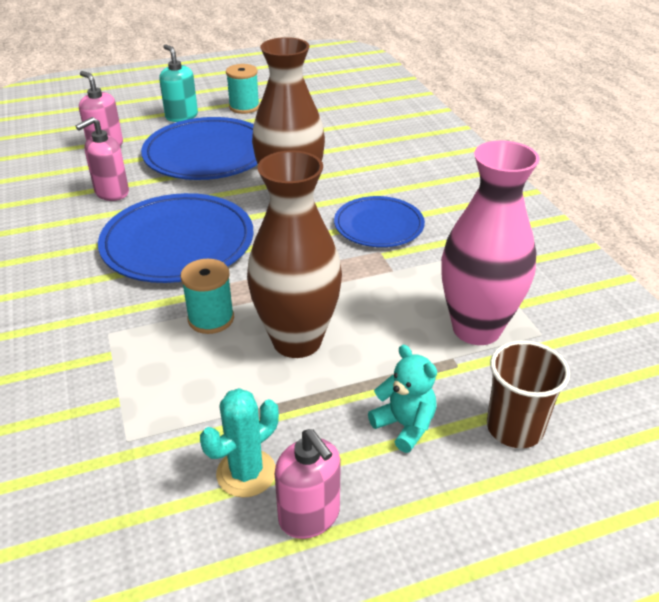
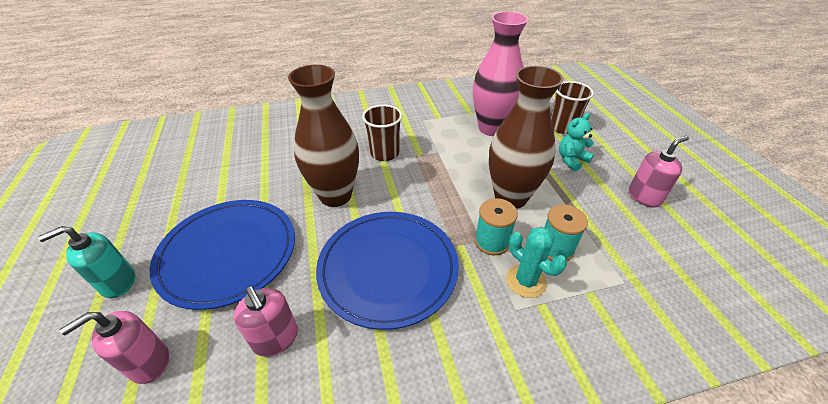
camera: 85 degrees left, 5 degrees up
turquoise cactus [200,388,279,498] -> turquoise cactus moved to [506,227,567,298]
turquoise spool [226,64,260,114] -> turquoise spool moved to [544,205,588,261]
blue plate [334,196,425,247] -> brown cup [362,105,402,161]

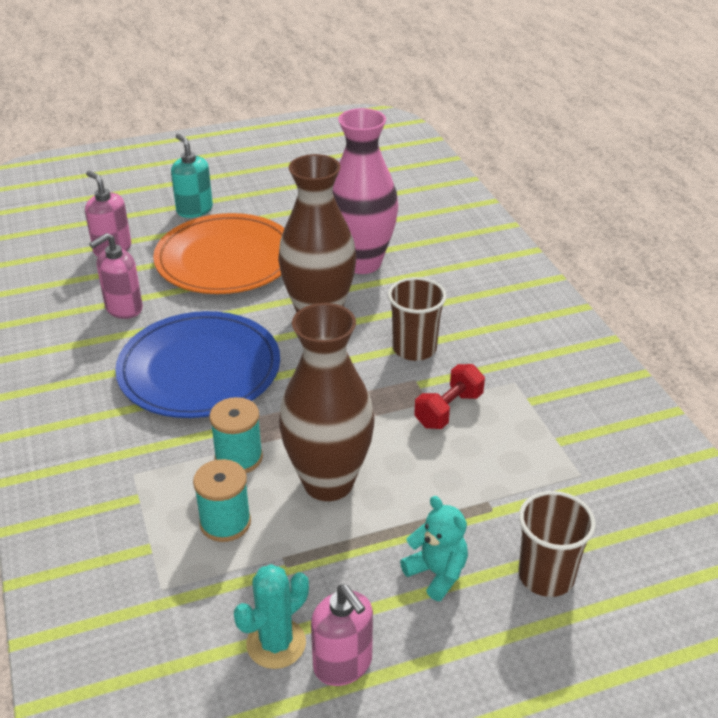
camera: 85 degrees right, 5 degrees down
blue plate [150,200,295,310] -> orange plate [153,213,284,294]
pink vase [473,11,528,136] -> pink vase moved to [333,108,398,274]
turquoise cactus [506,227,567,298] -> turquoise cactus moved to [234,564,309,669]
none -> red dumbbell [414,364,485,429]

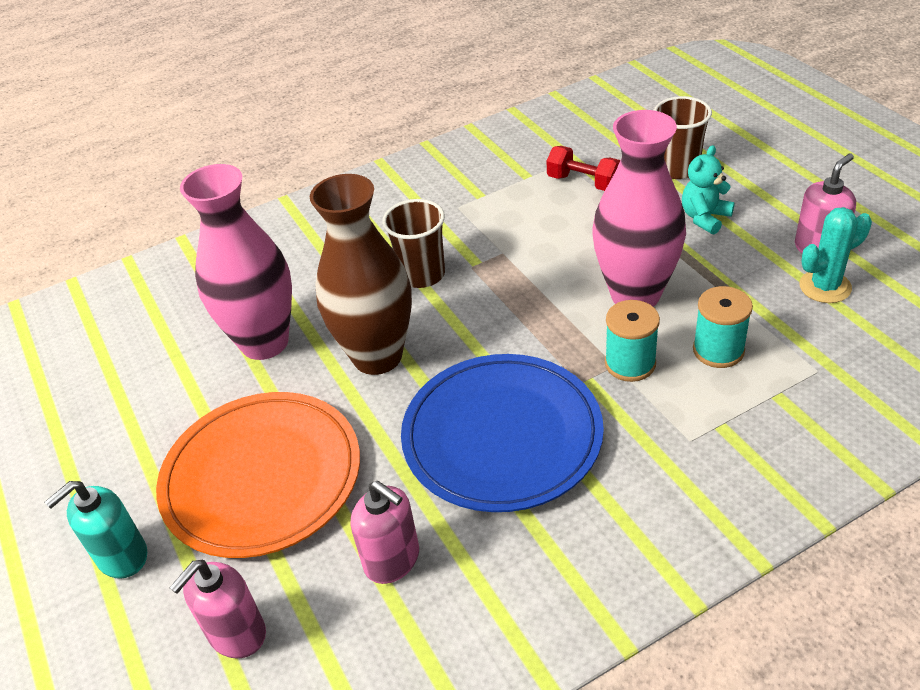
camera: 95 degrees left, 5 degrees up
turquoise cactus [234,564,309,669] -> turquoise cactus turned 60 degrees counterclockwise [799,207,872,303]
brown vase [279,303,375,501] -> pink vase [592,110,686,307]
red dumbbell [414,364,485,429] -> red dumbbell moved to [547,146,620,191]

